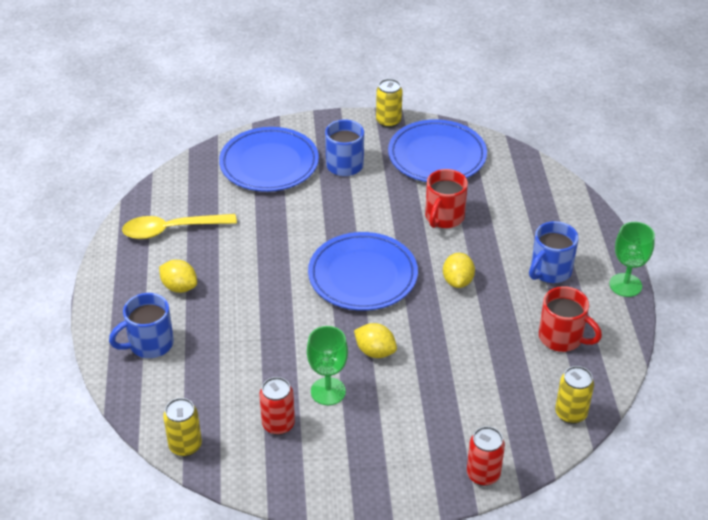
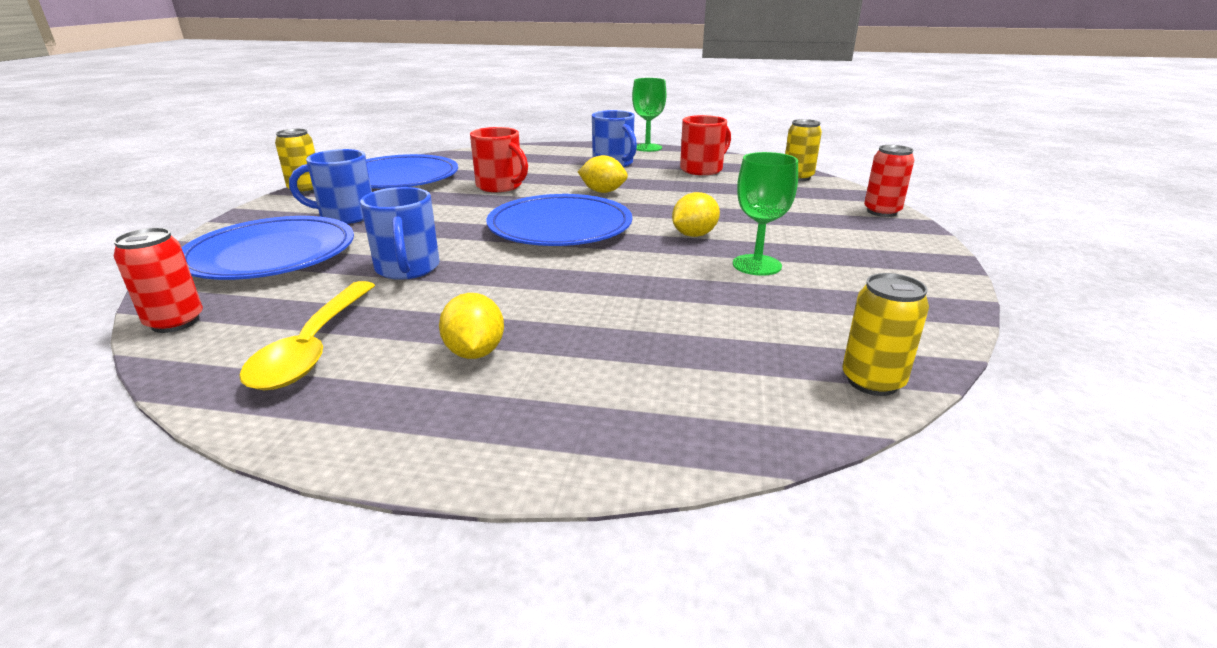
camera: 75 degrees left, 15 degrees down
blue mug [109,293,174,358] -> blue mug moved to [360,187,440,280]
yellow lemon [159,260,197,293] -> yellow lemon turned 60 degrees counterclockwise [439,293,504,359]
red can [260,377,295,435] -> red can moved to [113,228,203,333]

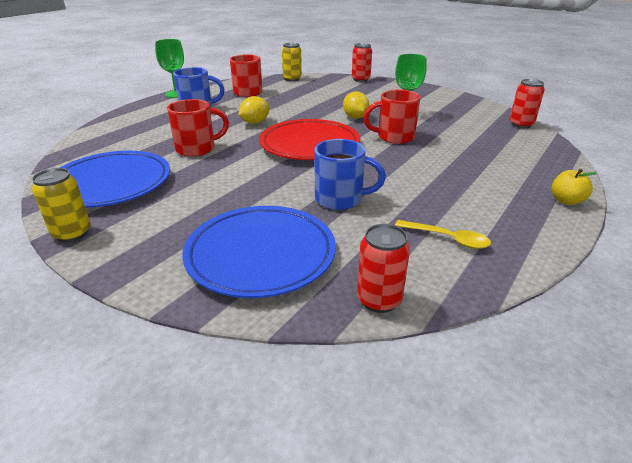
camera: 65 degrees left, 5 degrees up
yellow spoon [239,281,375,390] -> yellow spoon [395,220,491,249], size x0.62
blue mug [289,149,372,224] -> none
yellow lemon [439,293,504,359] -> none
blue plate [486,194,632,246] -> red plate [259,119,360,160]
yellow can [842,273,929,396] -> red can [510,79,545,128]
none -> red mug [363,90,421,144]
none -> yellow apple [551,169,597,205]

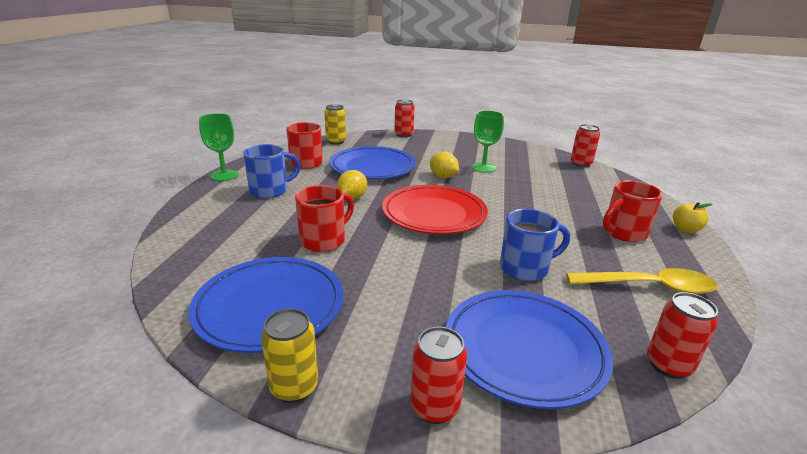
camera: 25 degrees left, 5 degrees down
red mug [363,90,421,144] -> red mug moved to [603,180,663,242]
yellow spoon [395,220,491,249] -> yellow spoon [566,268,718,294], size x1.61
none -> blue plate [329,146,416,179]
none -> red can [410,326,467,424]

